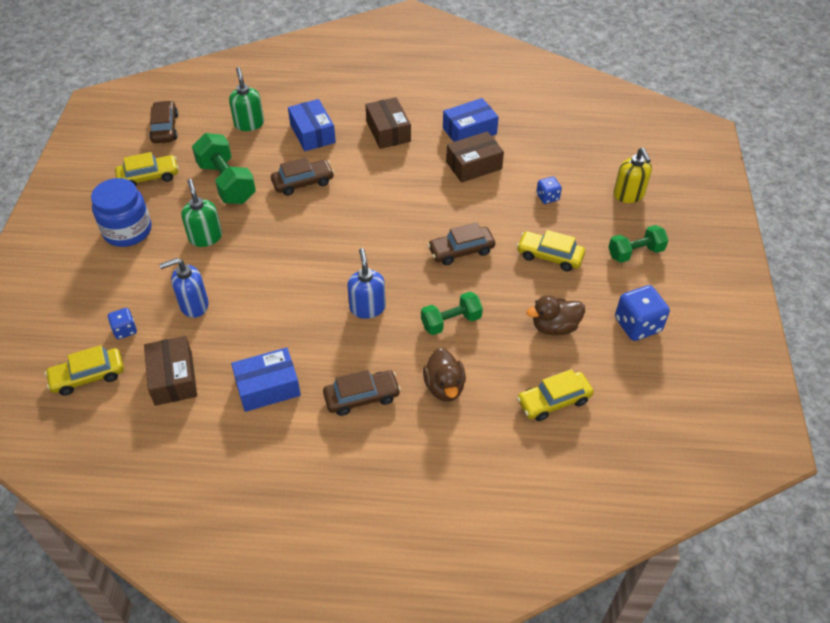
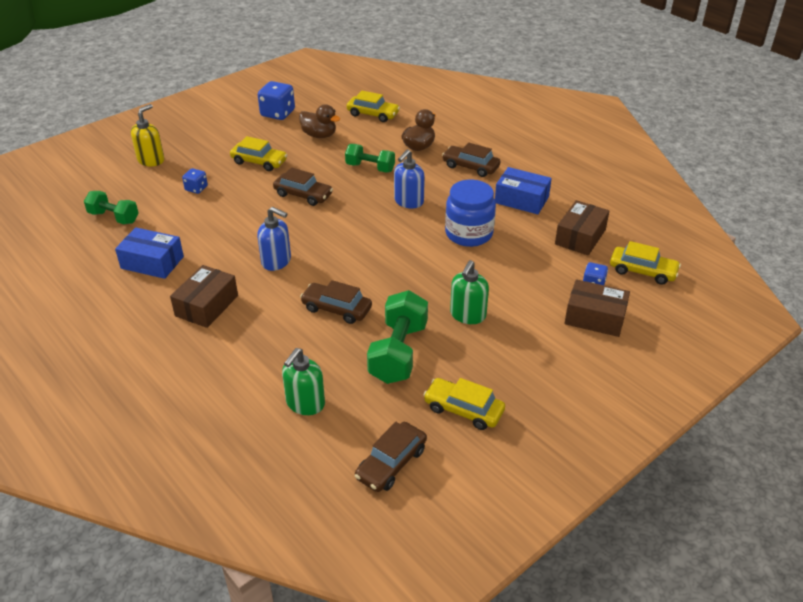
camera: 135 degrees left, 10 degrees down
blue jar [91,178,152,247] -> blue jar moved to [445,180,496,247]
blue soap dispenser [159,258,209,318] -> blue soap dispenser moved to [257,207,291,271]
blue box [288,99,336,151] -> none
brown box [446,131,504,183] -> brown box moved to [564,279,630,337]
yellow car [517,230,585,271] -> yellow car turned 45 degrees counterclockwise [230,136,287,171]
green dumbbell [609,225,669,263] -> green dumbbell moved to [84,191,139,224]

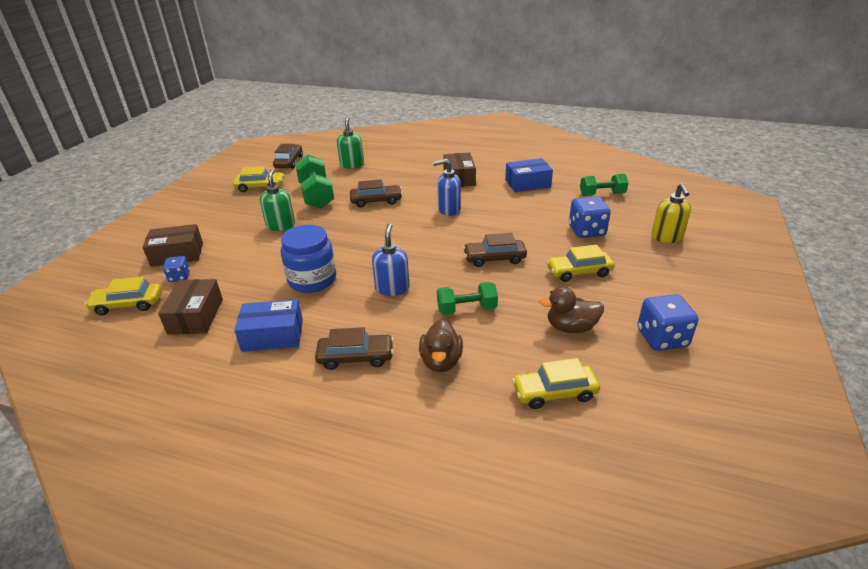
camera: 150 degrees right, 5 degrees down
blue dice [182,168,208,194] -> blue dice [569,196,611,238], size x1.76

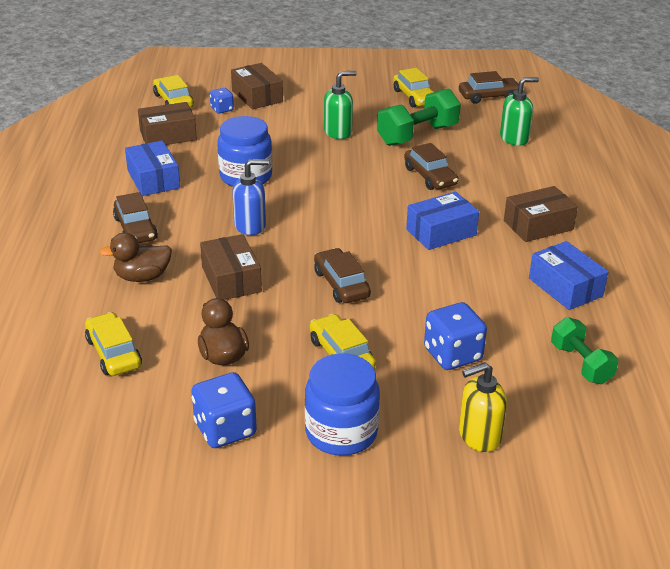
camera: 70 degrees right, 0 degrees up
blue soap dispenser [433,159,461,216] -> blue box [406,192,479,250]
green dumbbell [437,282,498,315] -> brown box [200,234,262,300]
none -> blue jar [305,353,380,456]

